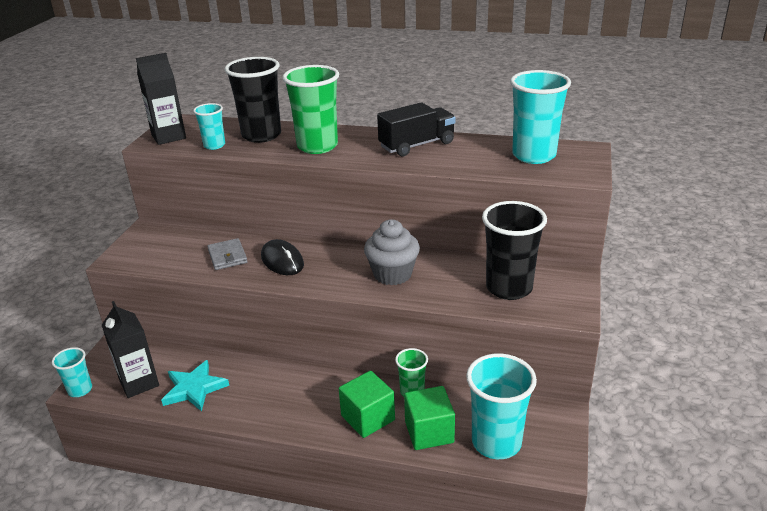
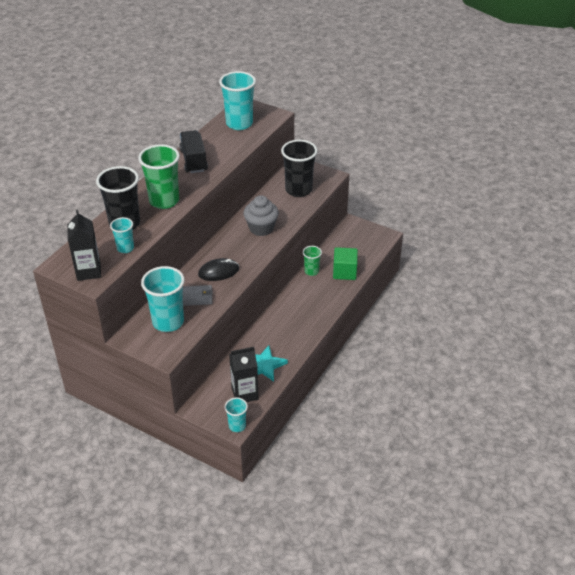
camera: 75 degrees left, 10 degrees up
green cube [339,371,395,438] -> none
turquoise cup [466,353,537,459] -> turquoise cup moved to [141,266,185,332]

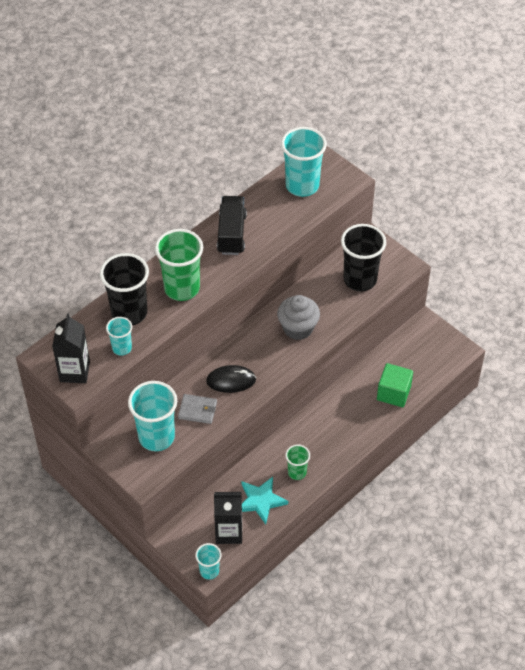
camera: 15 degrees right, 10 degrees up
green cup [303,246,322,276] -> green cup moved to [285,445,310,480]

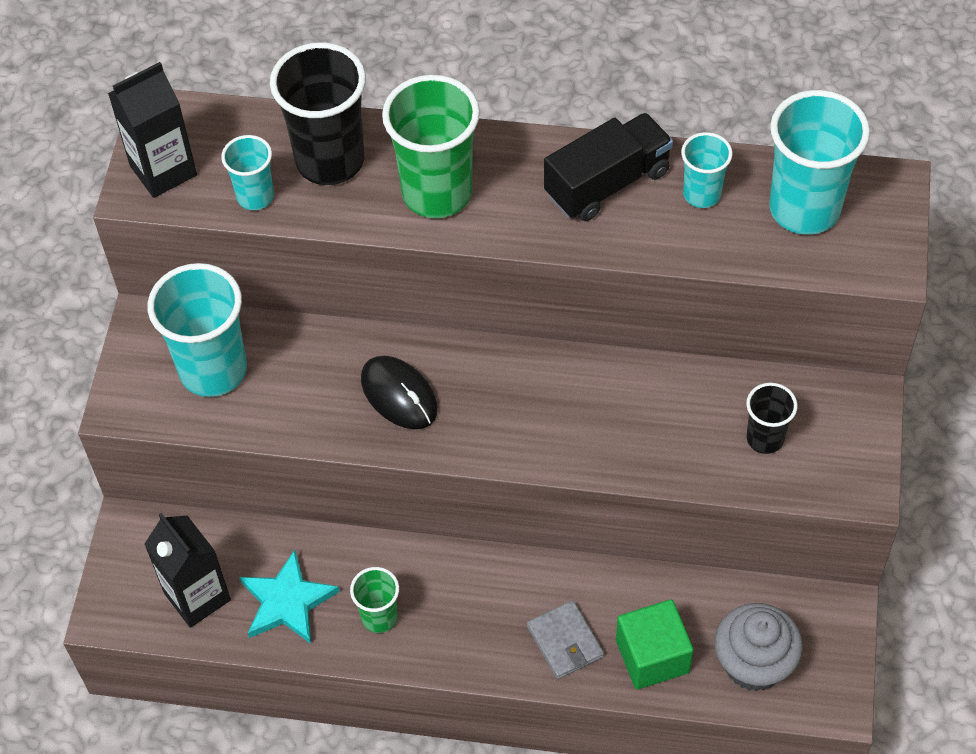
camera: 55 degrees right, 5 degrees up
grey wallet [178,394,217,424] -> grey wallet moved to [527,600,604,679]
turquoise cup [195,543,222,580] -> turquoise cup moved to [681,132,733,208]
grey cupcake [277,295,320,340] -> grey cupcake moved to [715,603,803,692]
black cup [341,224,386,291] -> black cup [746,383,798,454], size x0.54

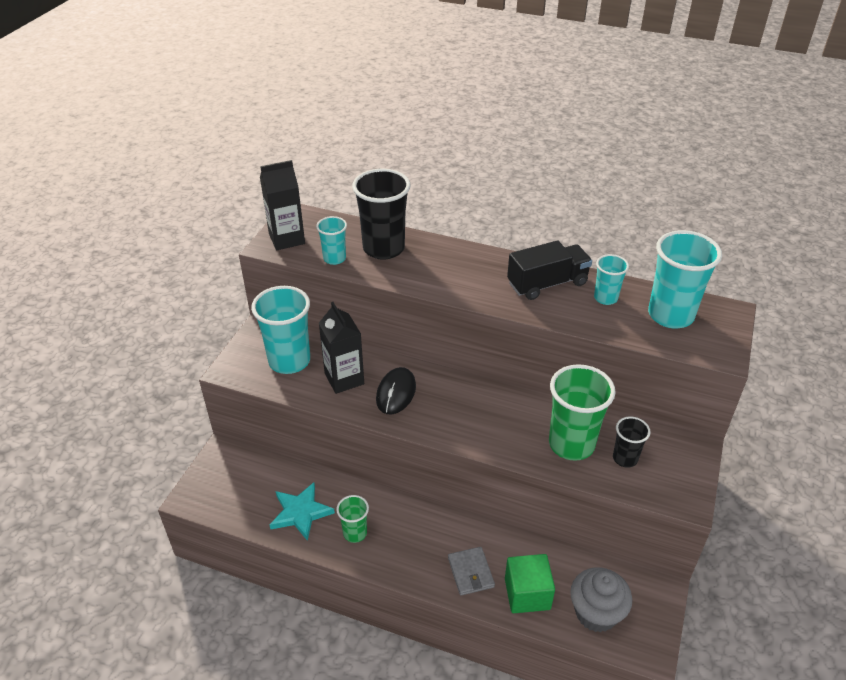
camera: 10 degrees right, 15 degrees down
black carton [144,513,231,628] -> black carton moved to [319,302,364,394]
black mouse [361,356,438,429] -> black mouse turned 45 degrees clockwise [376,367,416,415]
green cup [382,75,480,218] -> green cup moved to [549,364,616,461]

